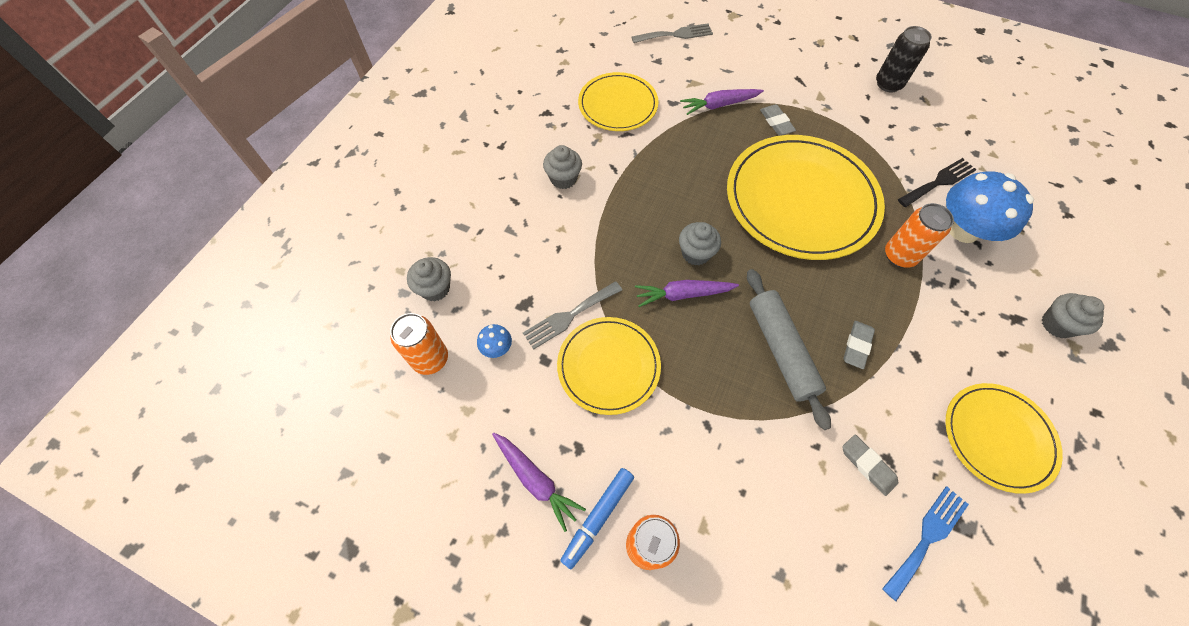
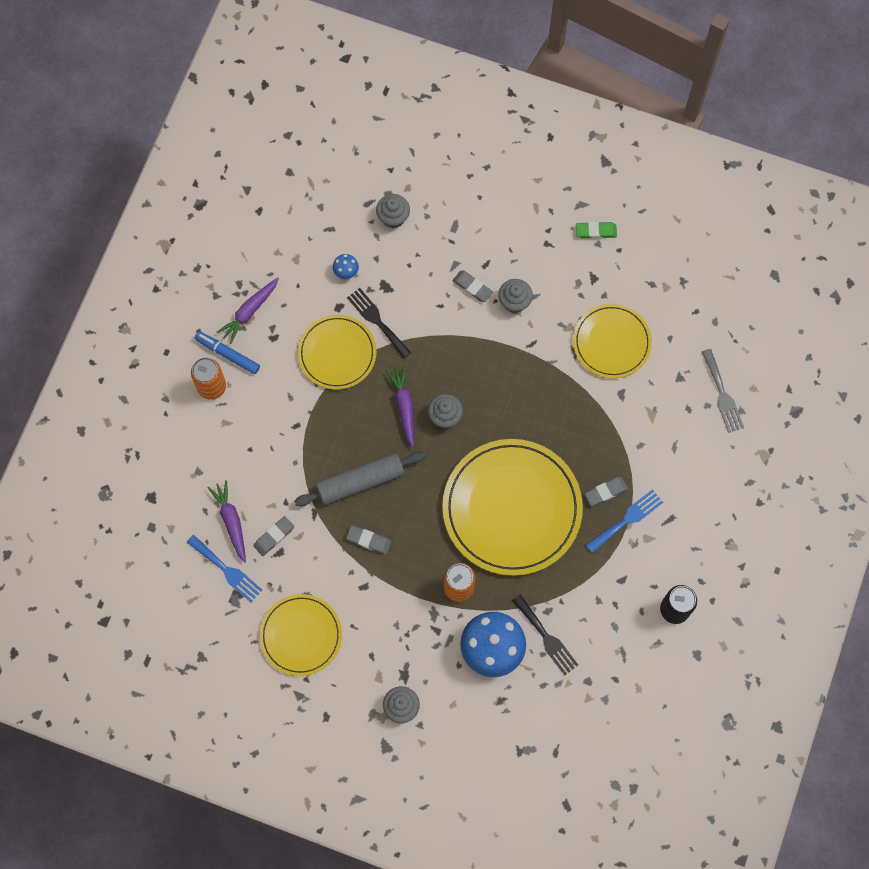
camera: 85 degrees right, 10 degrees up
orange can [390,313,448,375] -> none
grey fork [523,281,622,349] -> black fork [347,288,411,359]
purple carrot [680,89,764,115] -> purple carrot moved to [208,480,246,563]
none -> grey eraser [452,270,493,302]
none -> green eraser [576,222,617,239]
none -> blue fork [586,489,663,553]

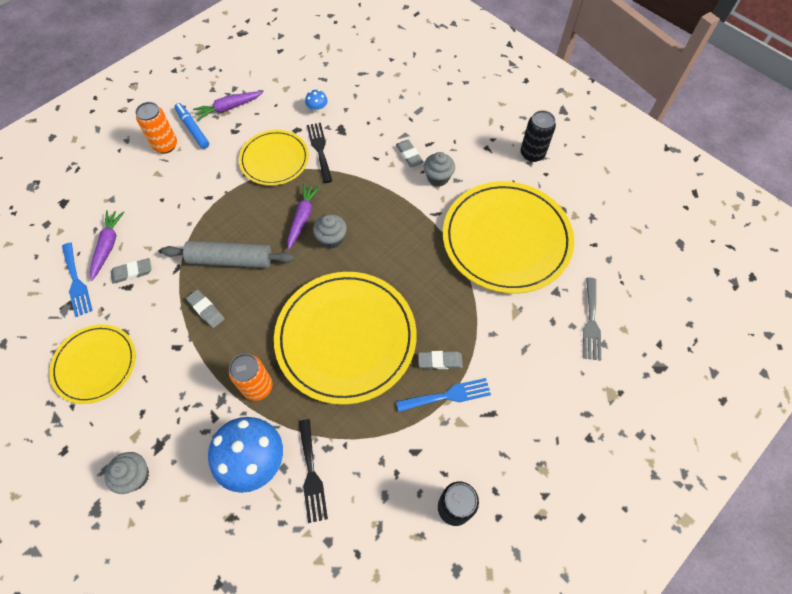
camera: 25 degrees right, 10 degrees down
grey cupcake [376,194,410,228] -> none
yellow plate [573,304,652,378] -> yellow plate [443,181,574,294], size x1.73
green eraser [576,222,617,239] -> black can [520,110,556,162]

